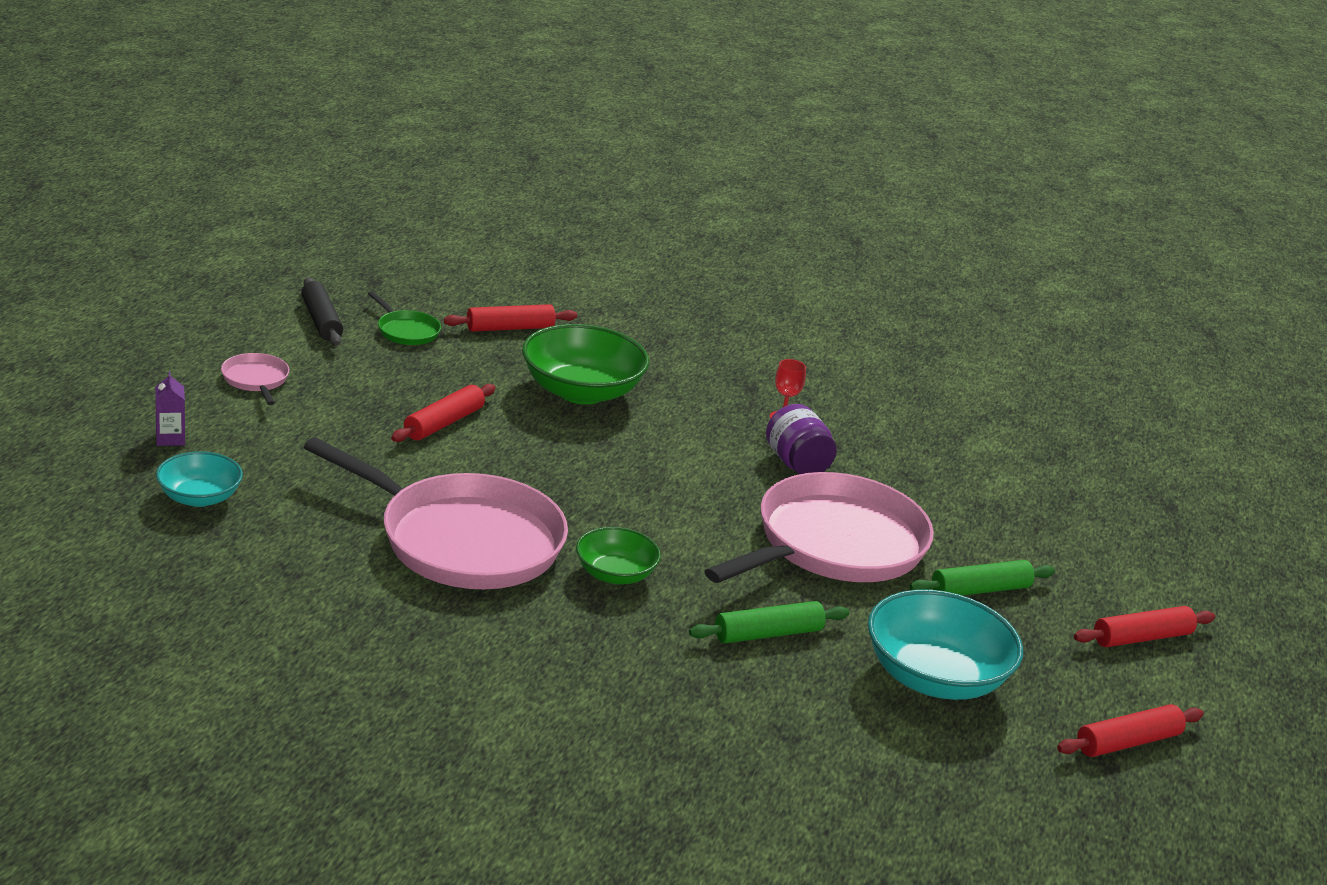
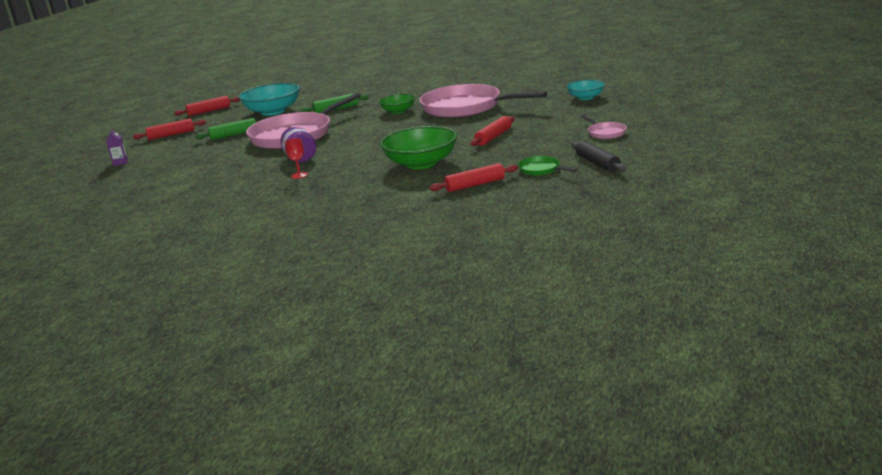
camera: 175 degrees left, 5 degrees down
purple carton [155,372,185,446] -> purple carton moved to [106,129,128,166]

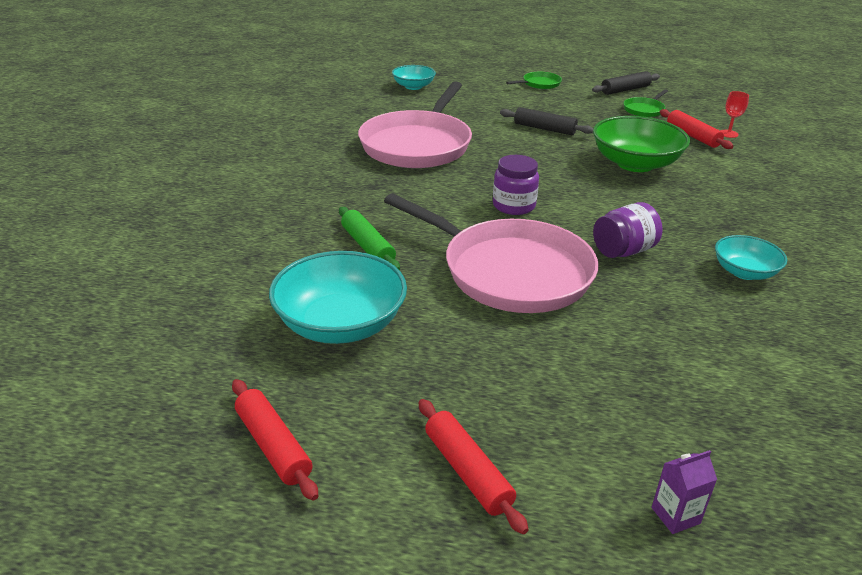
camera: 100 degrees left, 10 degrees up
green rolling pin [195,118,257,140] -> none
red goblet [285,138,308,179] -> red goblet moved to [720,91,749,138]
green bowl [379,94,415,114] -> none
red rolling pin [471,116,514,146] -> black rolling pin [500,107,593,135]
pink pan [581,115,627,139] -> green pan [506,72,562,89]
none -> purple jar [493,155,539,215]
none -> turquoise bowl [715,235,787,280]

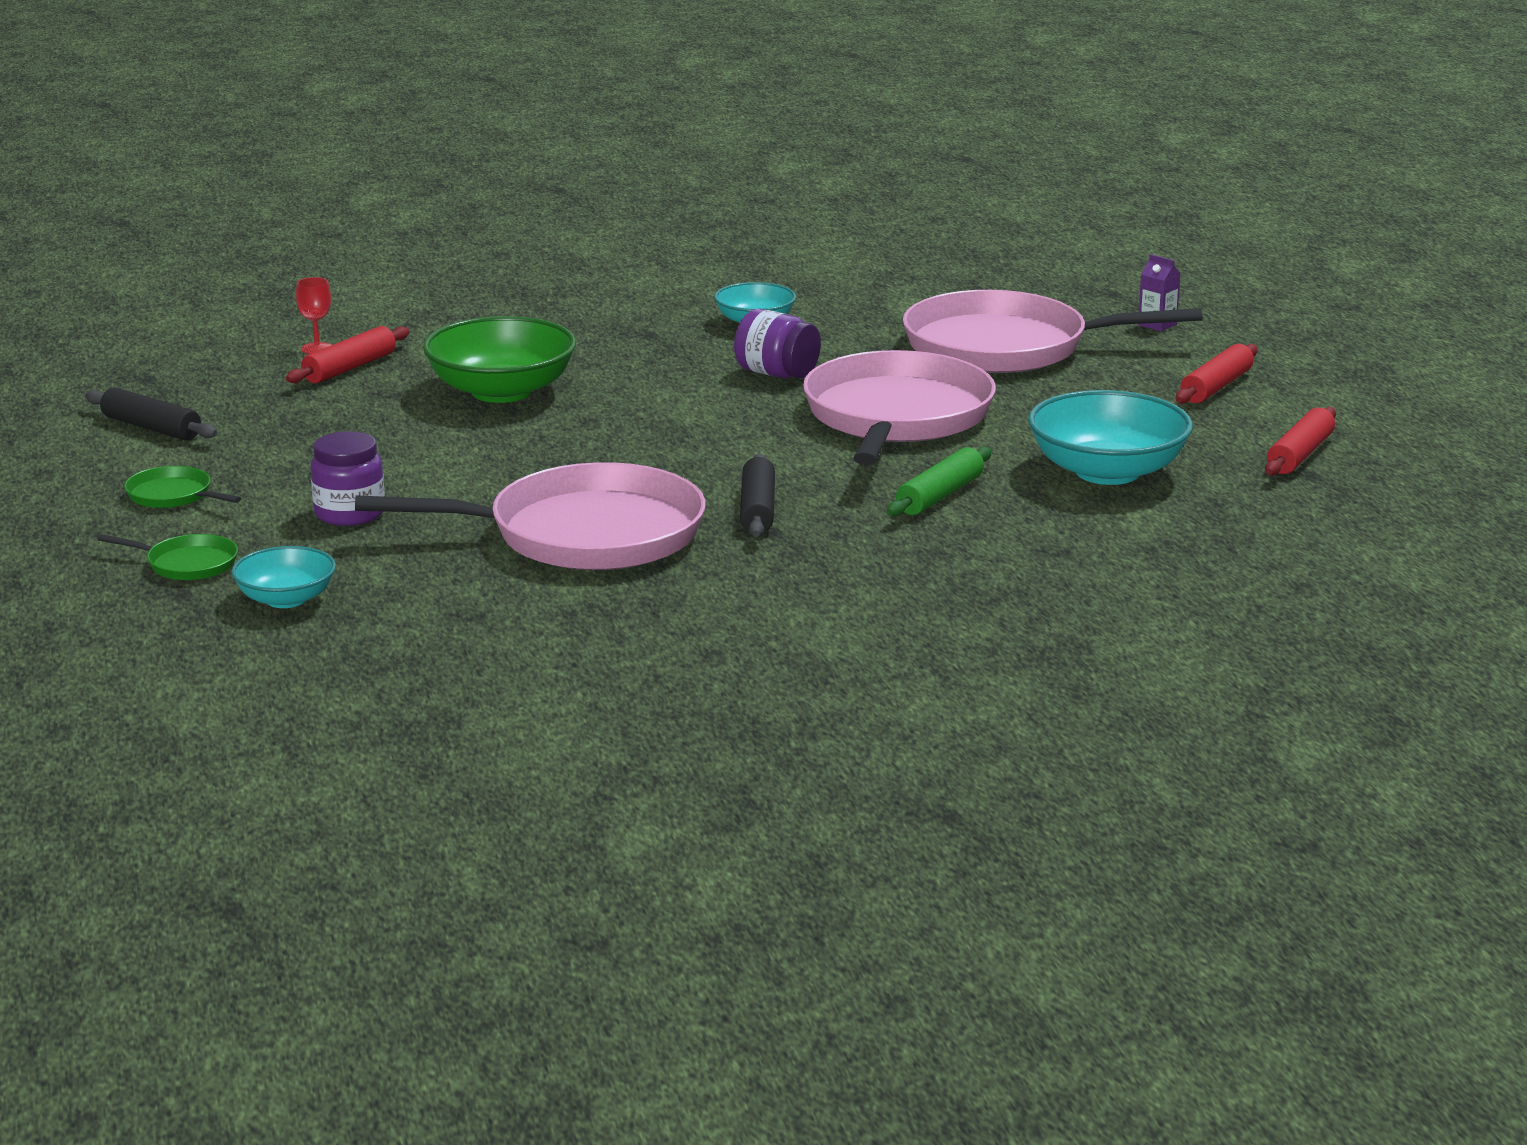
camera: 115 degrees left, 10 degrees down
purple jar [493,155,539,215] -> purple jar moved to [310,431,385,526]
black rolling pin [500,107,593,135] -> black rolling pin moved to [740,454,775,537]
green pan [623,89,668,117] -> green pan moved to [97,534,238,580]
none -> pink pan [903,290,1203,373]

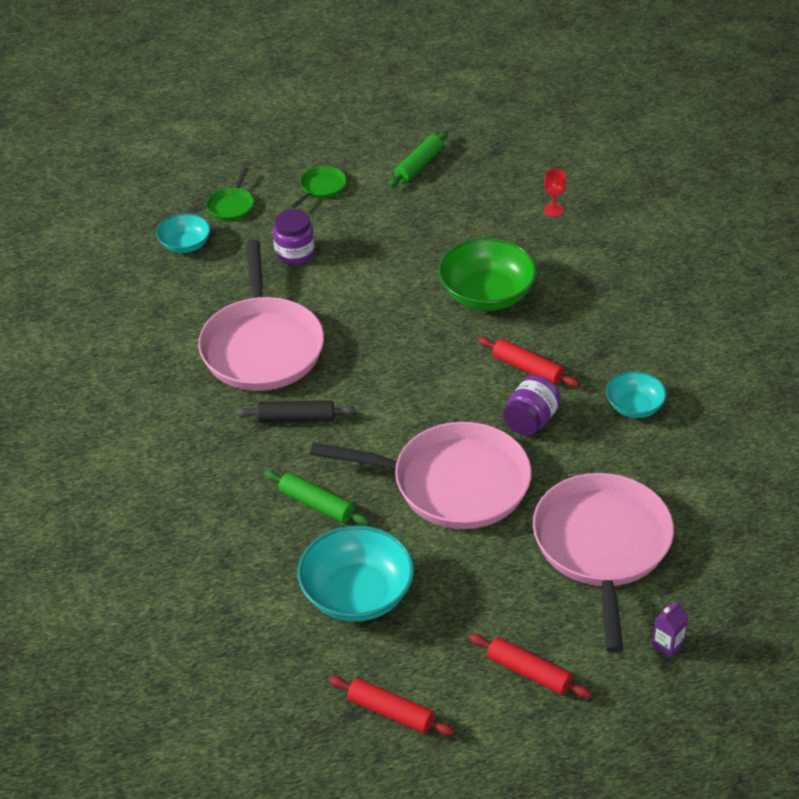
camera: 90 degrees right, 20 degrees up
black rolling pin [85,387,217,441] -> green rolling pin [389,131,448,187]
red rolling pin [286,326,410,383] -> red rolling pin moved to [478,337,579,387]

